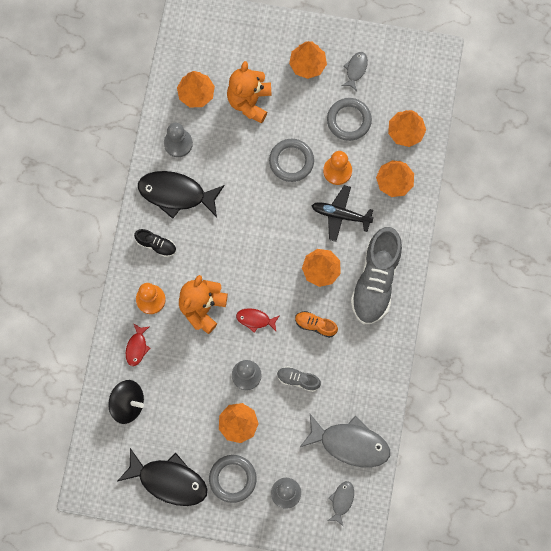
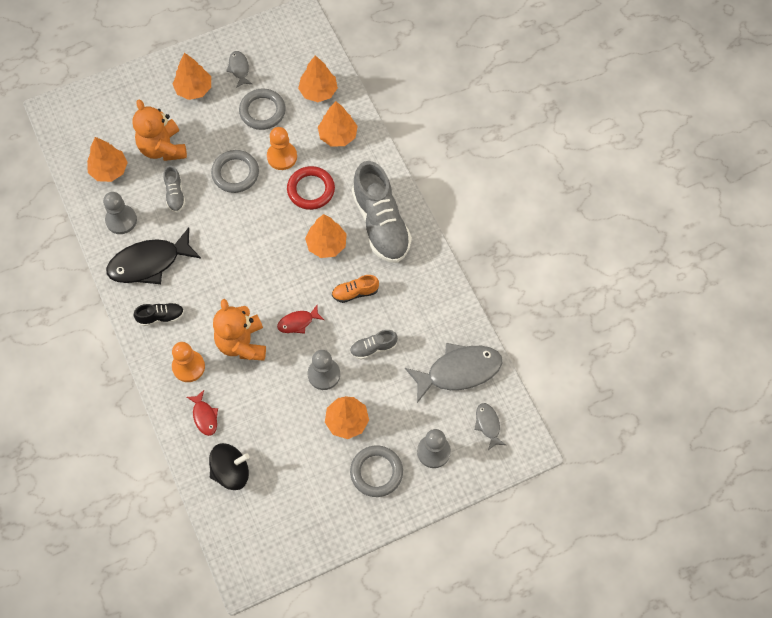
camera: 35 degrees left, 10 degrees down
black fish [117,448,207,506] -> none
black plane [312,185,374,242] -> red ring [287,166,335,210]
none -> grey shoe [163,166,186,213]

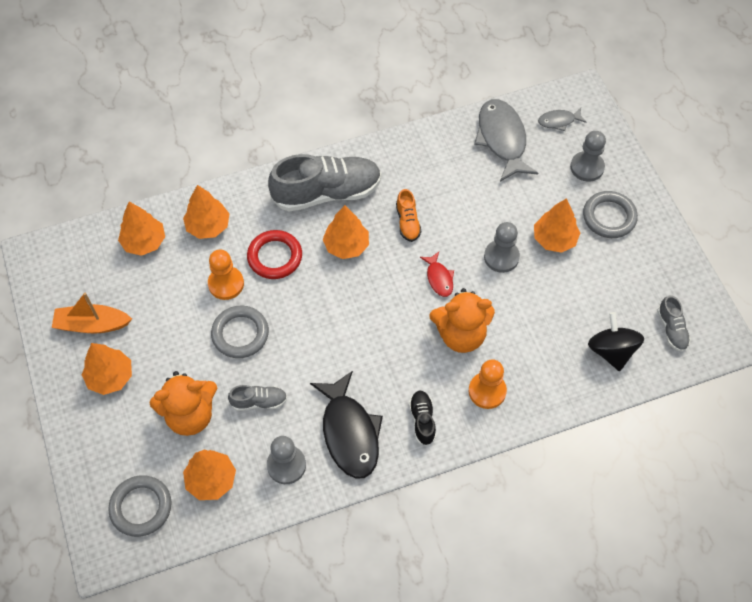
camera: 85 degrees left, 5 degrees down
red fish [187,390,218,436] -> none
grey fish [226,51,252,88] -> orange boat [52,293,132,333]
grey ring [239,88,286,130] -> grey ring moved to [108,475,172,537]
grey shoe [350,330,398,360] -> grey shoe moved to [657,295,691,352]

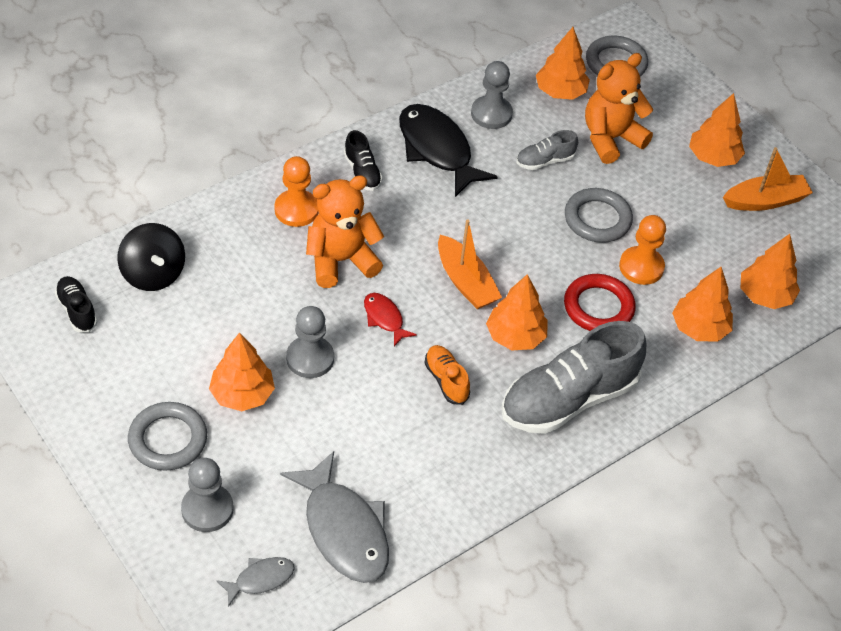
camera: 160 degrees right, 10 degrees down
grey shoe [657,295,691,352] -> black shoe [55,276,97,332]
none -> orange boat [438,220,502,309]

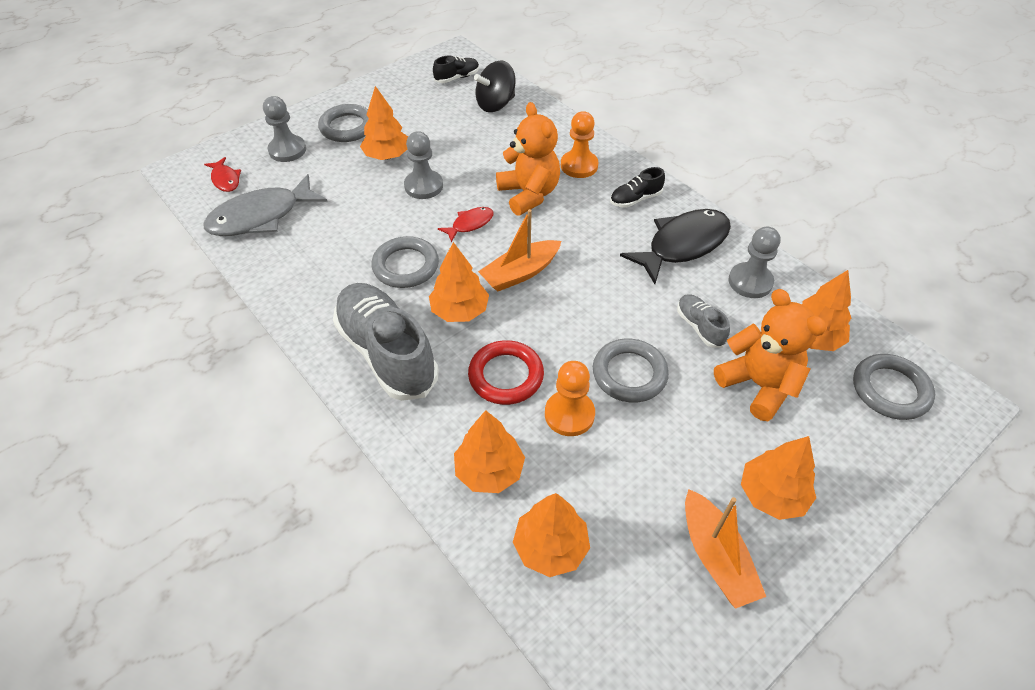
camera: 90 degrees right, 0 degrees up
grey fish [216,557,295,607] -> red fish [204,157,241,192]
orange shoe [425,345,470,405] -> grey ring [372,236,439,288]

